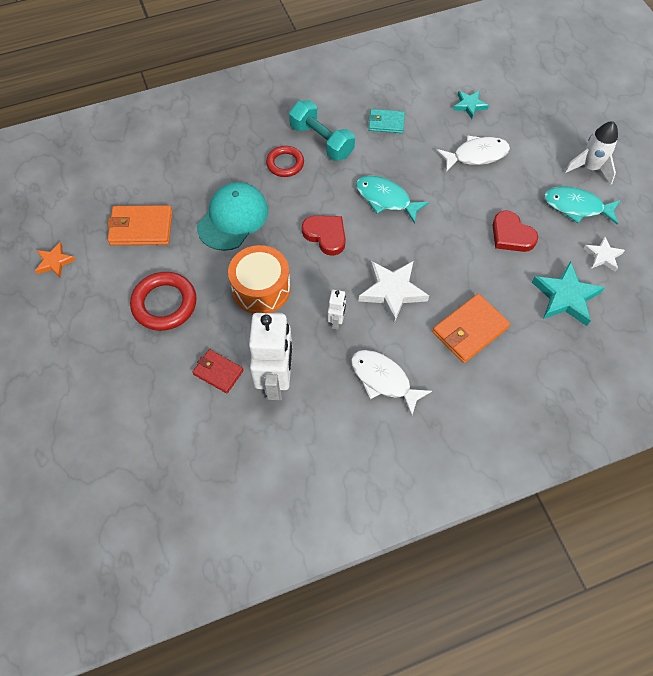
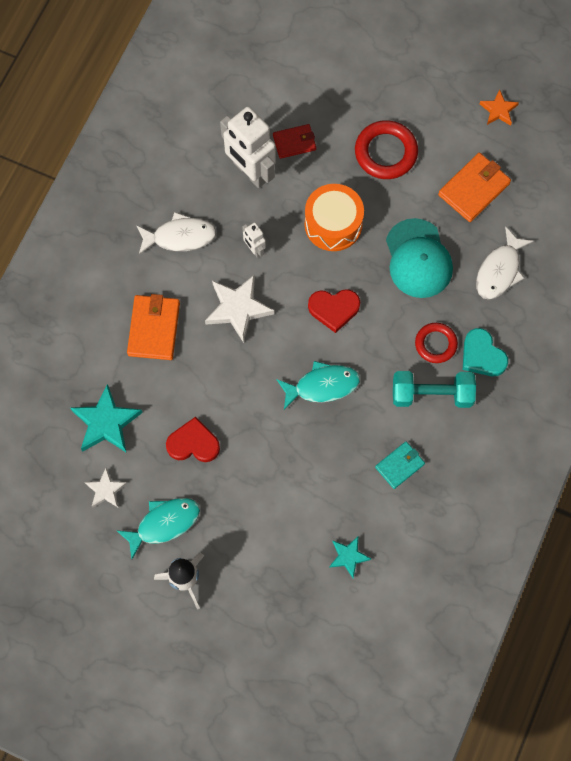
camera: 135 degrees right, 10 degrees up
white fish [436,135,510,172] -> white fish moved to [476,226,534,300]
none -> turquoise heart [463,328,508,376]

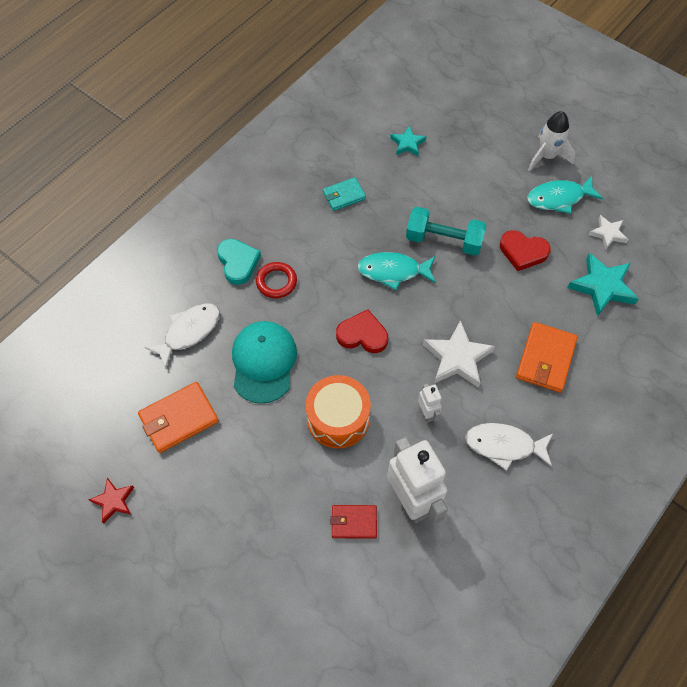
camera: 165 degrees left, 10 degrees down
red ring [355,120,418,179] -> none
turquoise dumbbell [393,371,476,408] -> turquoise dumbbell moved to [406,207,486,256]
orange star [480,89,519,126] -> red star [88,478,134,523]

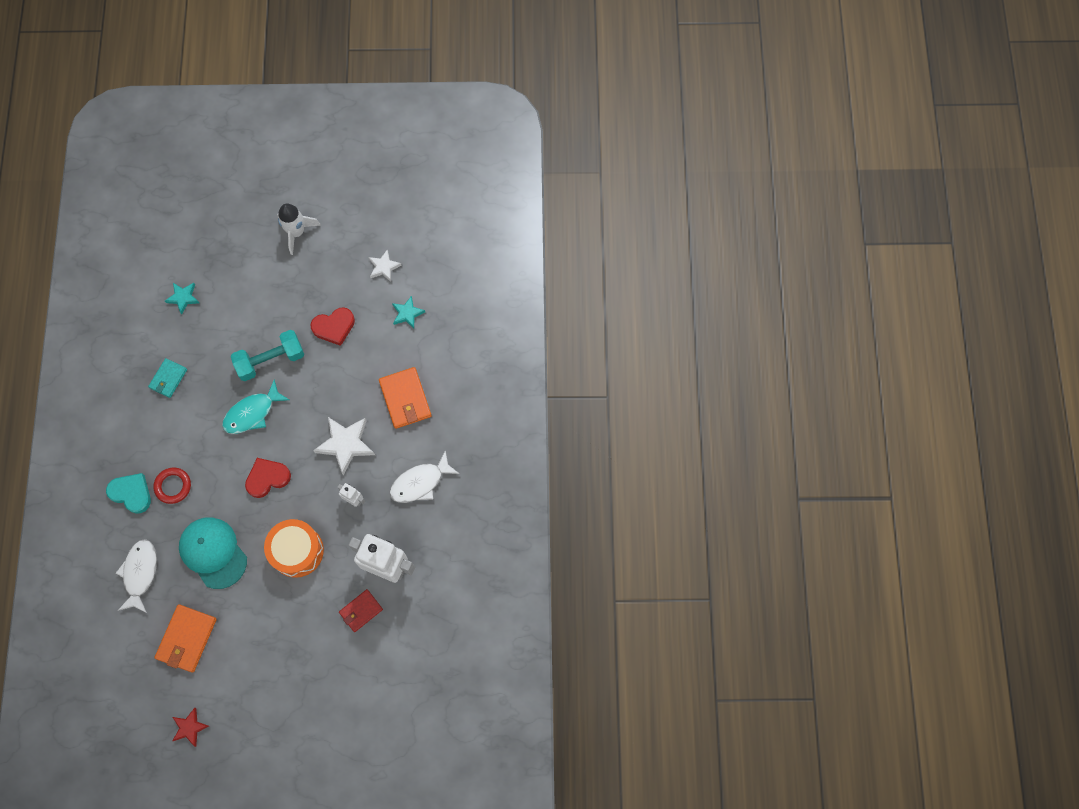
camera: 40 degrees left, 10 degrees up
turquoise fish [527,176,603,214] -> none
turquoise star [567,253,639,317] -> turquoise star [392,296,425,328], size x0.58

